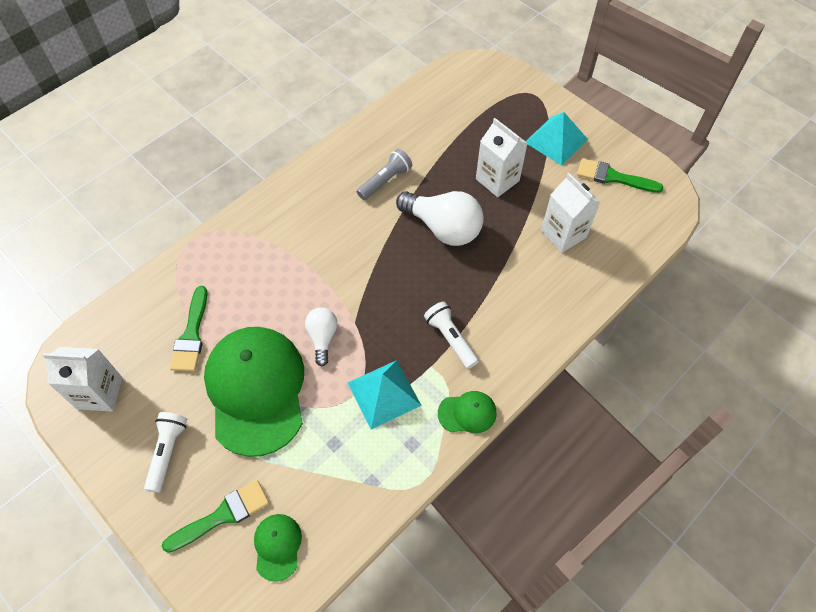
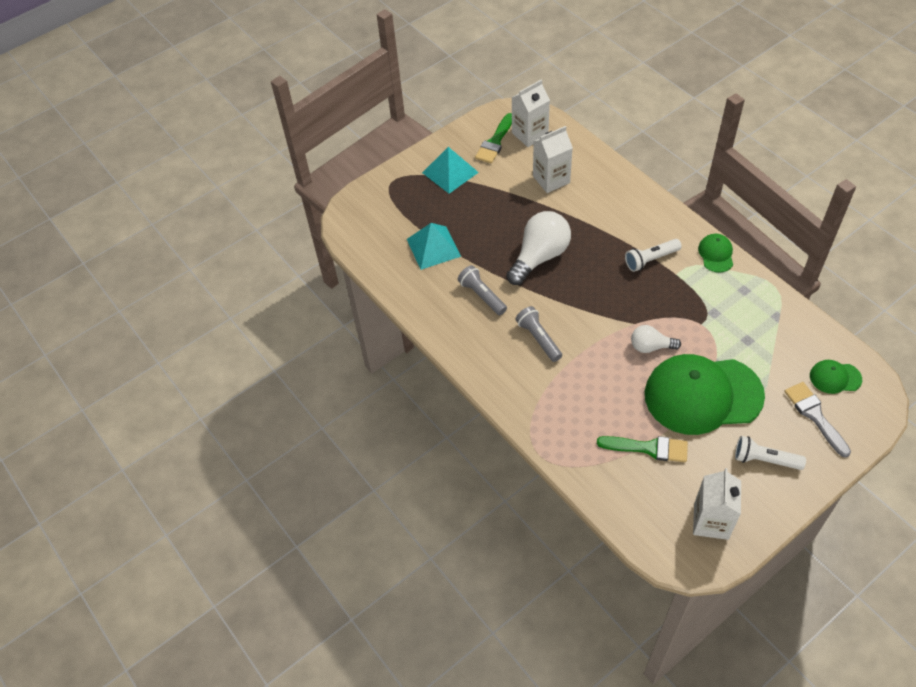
camera: 80 degrees left, 5 degrees down
green brush [162,480,269,553] -> grey brush [784,382,851,458]
turquoise pyramid [348,360,422,429] -> turquoise pyramid moved to [407,223,461,270]
white carton [476,118,528,197] -> white carton moved to [511,80,550,147]
none -> grey flashlight [515,306,562,362]

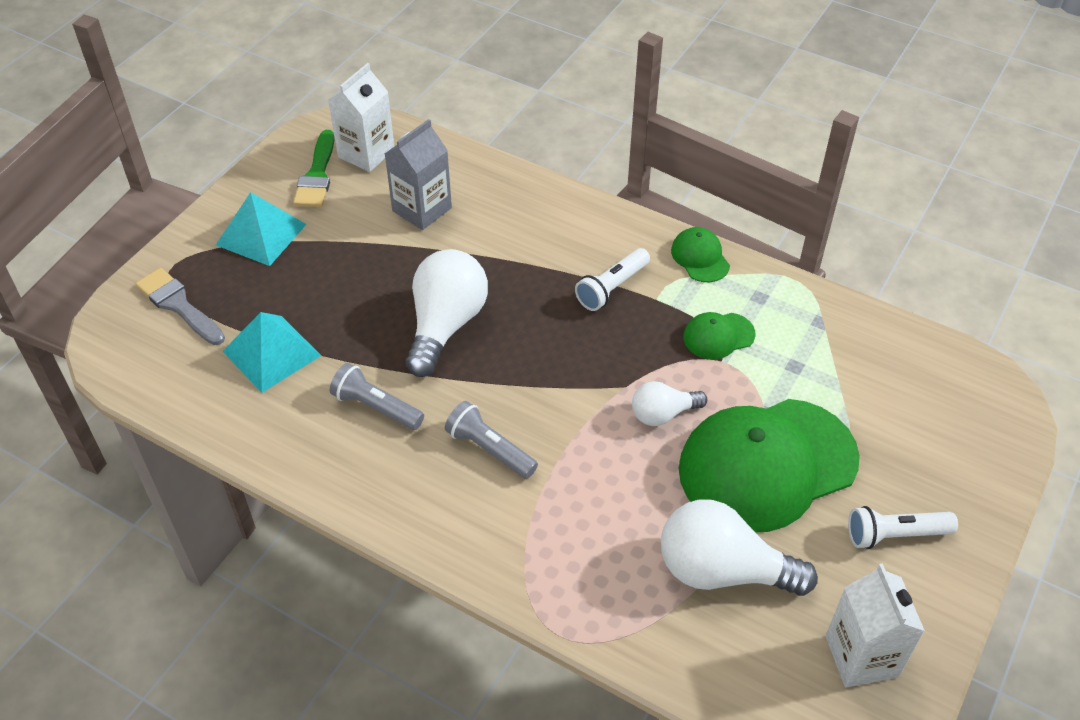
camera: 25 degrees left, 5 degrees down
white carton [533,126,573,193] -> grey carton [385,119,452,230]
green brush [597,436,688,462] -> white light bulb [661,499,818,596]
grey brush [784,382,851,458] -> grey brush moved to [135,268,225,345]
green cap [810,360,862,394] -> green cap moved to [683,312,755,359]

